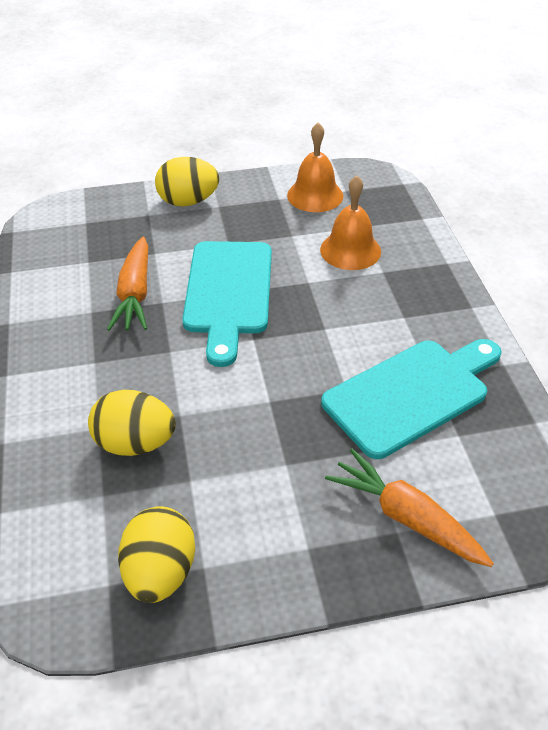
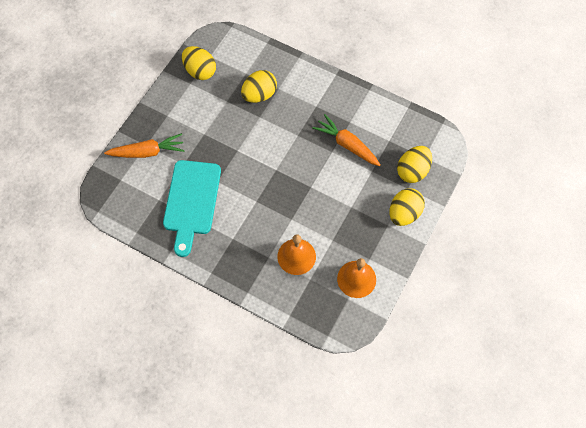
camera: 130 degrees right, 20 degrees up
turquoise cutting board [182,241,272,367] -> none
none -> yellow egg [397,146,432,183]

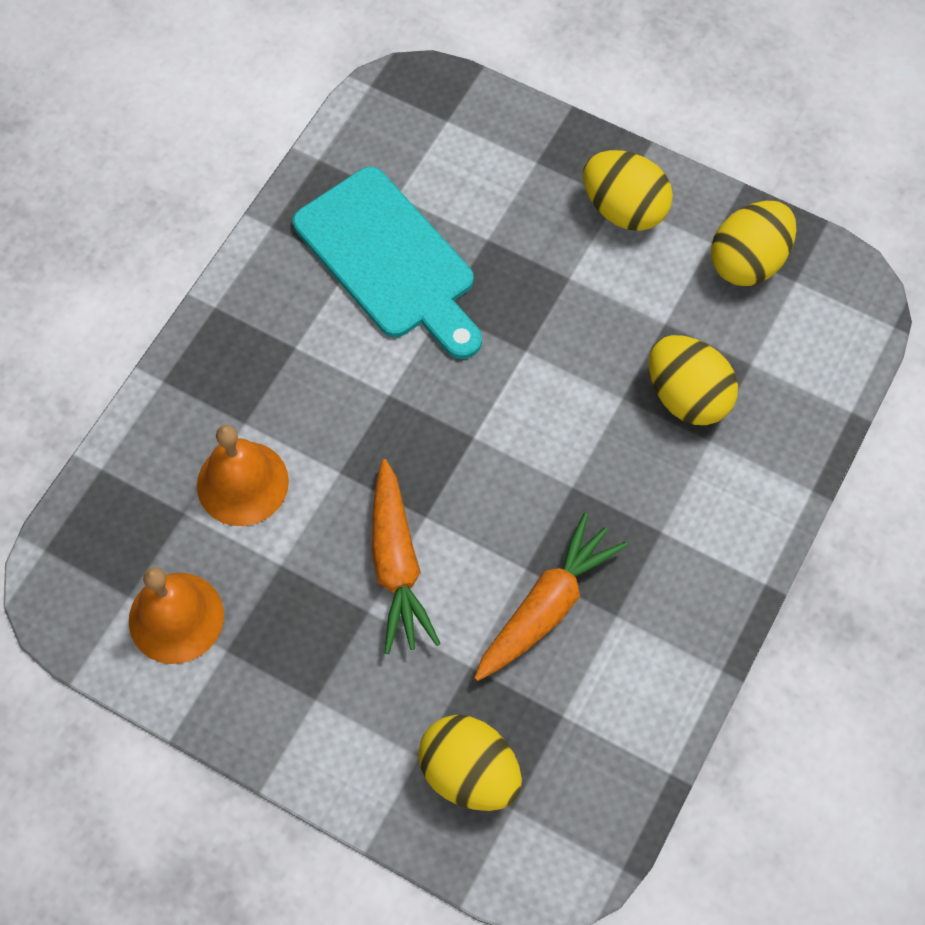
camera: 90 degrees right, 0 degrees up
orange carrot [104,133,184,158] -> orange carrot moved to [372,459,440,654]
turquoise cutting board [163,160,221,257] -> turquoise cutting board turned 135 degrees counterclockwise [293,167,482,359]
yellow egg [389,188,425,226] -> yellow egg moved to [583,150,673,231]

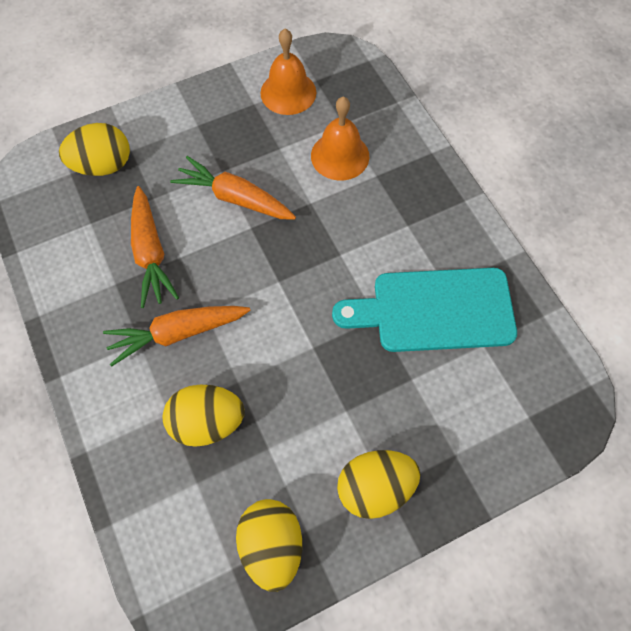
camera: 125 degrees right, 0 degrees up
none -> orange carrot [103,306,251,366]

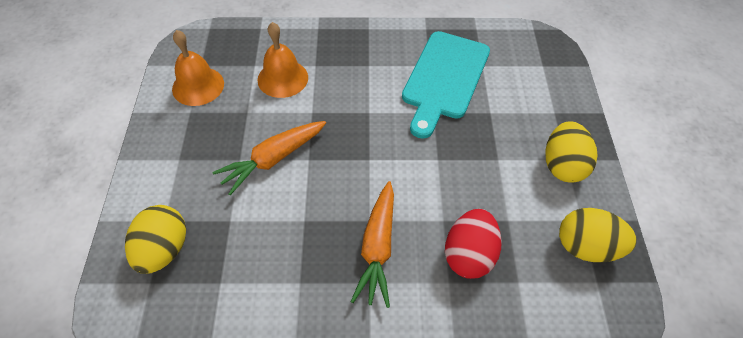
camera: 65 degrees left, 10 degrees down
orange carrot [131,186,179,308] -> none
yellow egg [163,385,245,447] -> red egg [445,209,502,279]

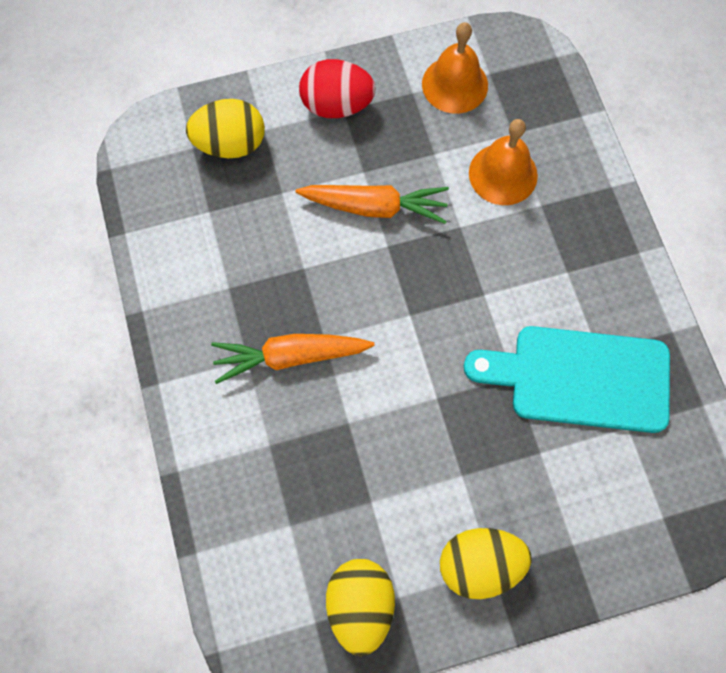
camera: 75 degrees right, 15 degrees up
orange carrot [212,121,326,195] -> orange carrot turned 150 degrees clockwise [296,185,449,224]
red egg [445,209,502,279] -> red egg moved to [299,59,376,118]

